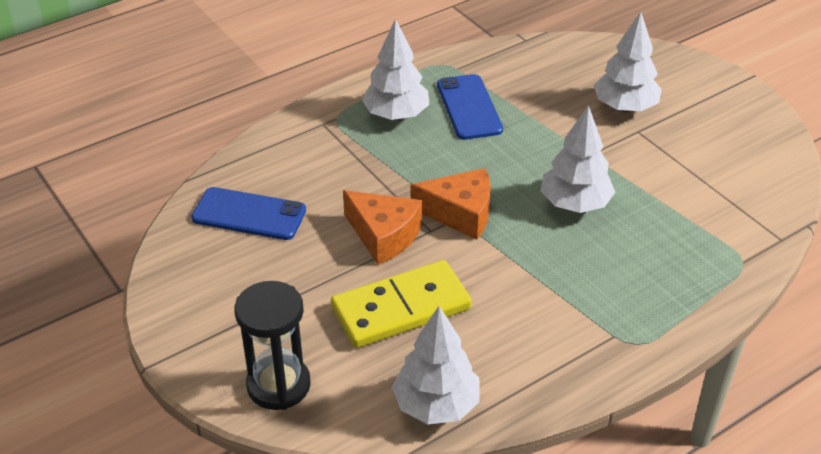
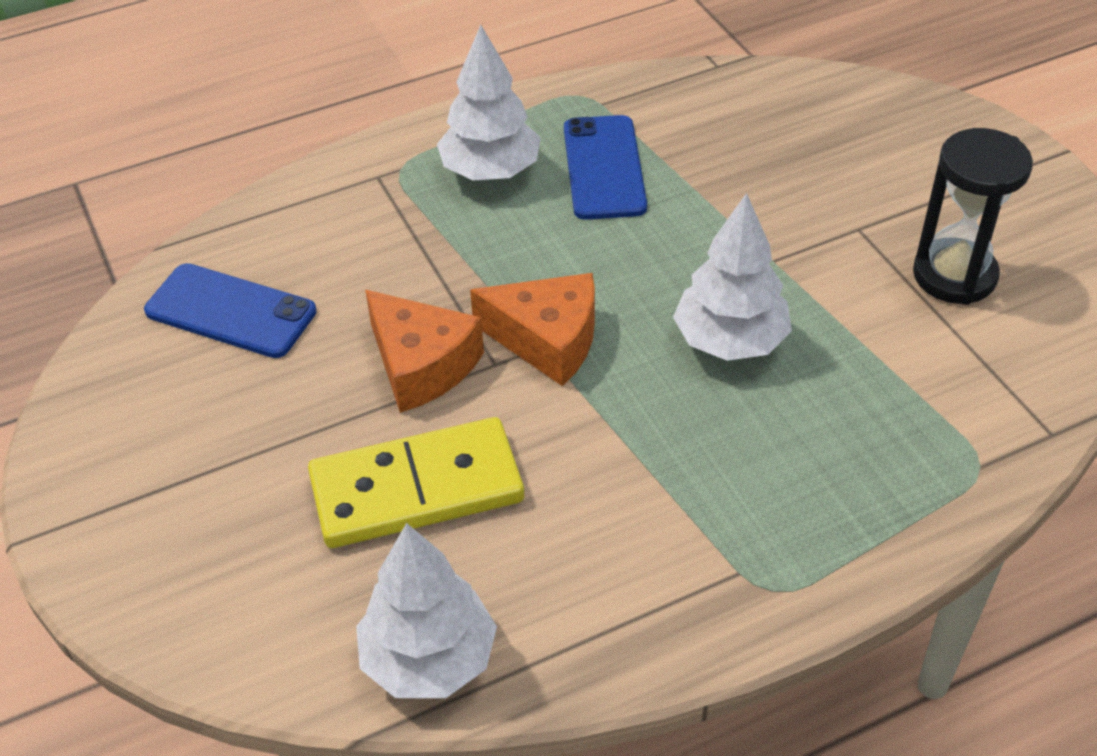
camera: 10 degrees right, 5 degrees up
black hourglass [234,281,311,410] -> black hourglass moved to [913,128,1033,305]
white tree [594,12,662,112] -> none

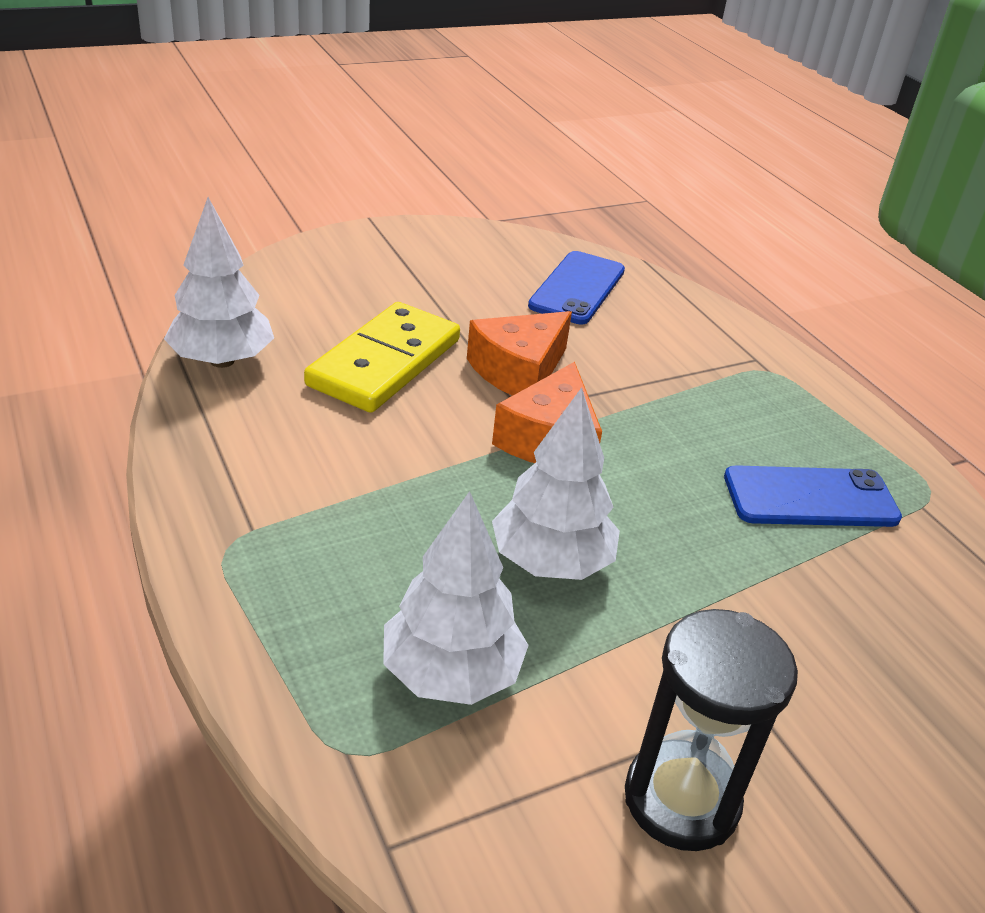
camera: 85 degrees right, 10 degrees down
yellow domino [308,417,524,548] -> yellow domino turned 45 degrees clockwise [304,302,460,413]
white tree [437,25,541,180] -> white tree moved to [383,491,529,705]

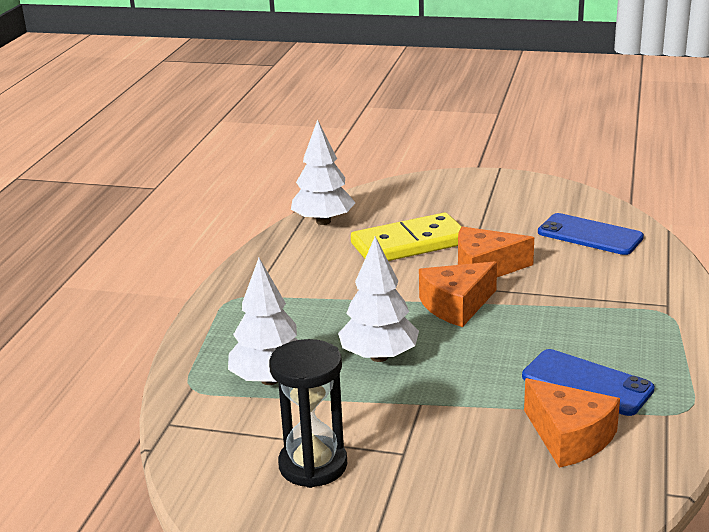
camera: 45 degrees right, 10 degrees down
blue phone [528,251,625,324] -> blue phone turned 60 degrees clockwise [538,213,644,255]
none -> orange cheese [524,378,620,468]

